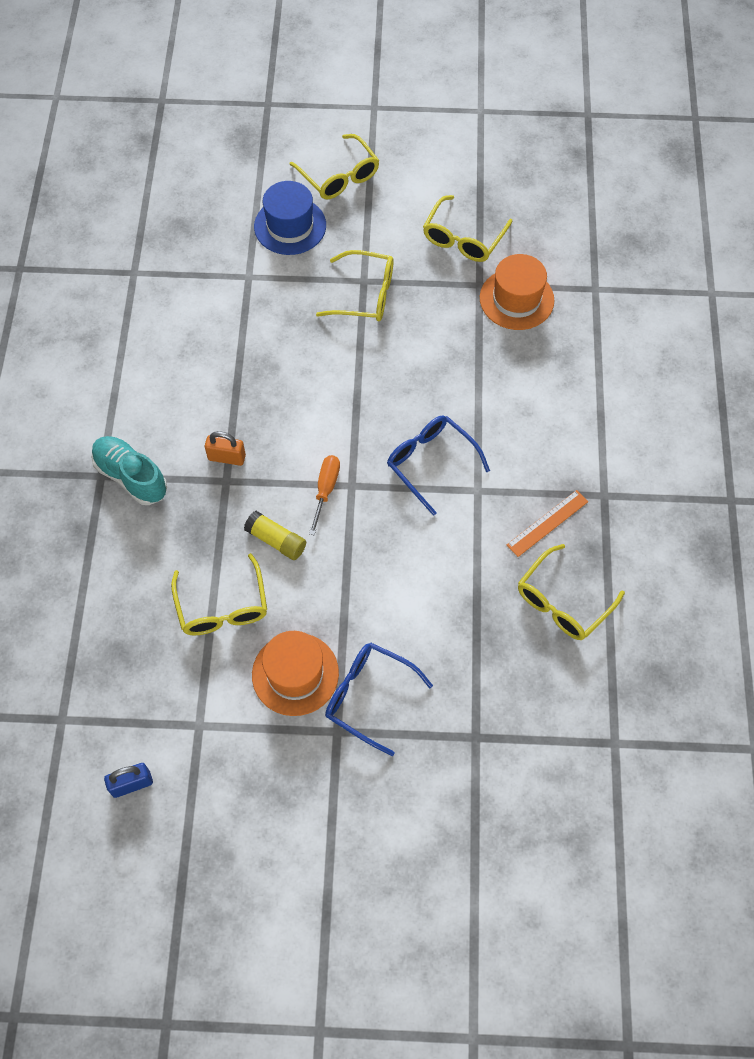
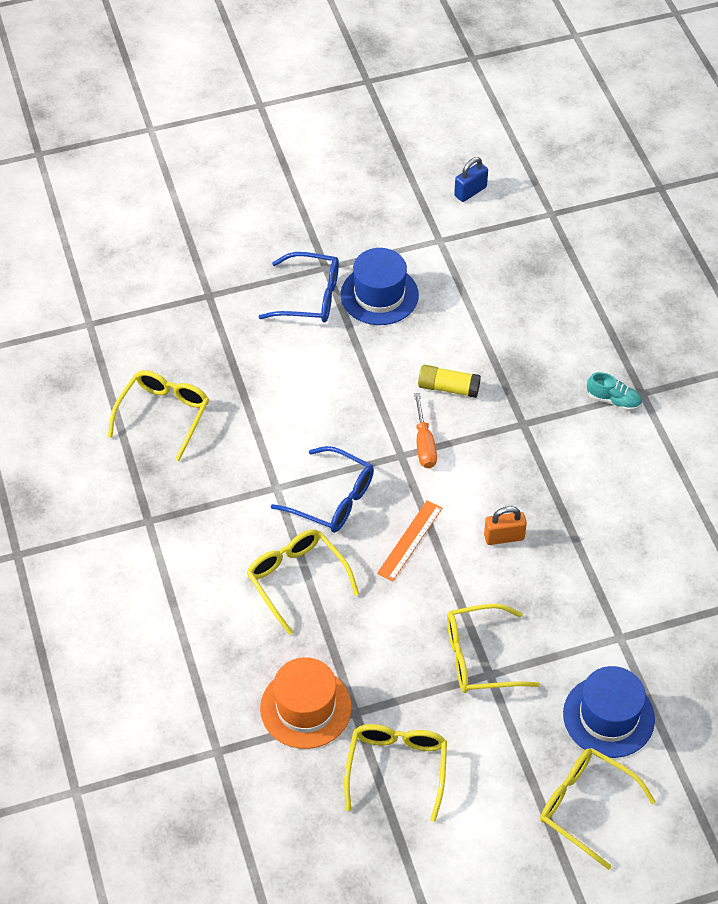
camera: 160 degrees right, 10 degrees down
turquoise shoe [91,436,167,505] -> turquoise shoe [587,372,642,411], size x0.59
yellow glasses [171,553,267,636] -> yellow glasses moved to [247,529,359,635]
orange padlock [205,431,246,466] -> orange padlock moved to [484,506,527,545]
orange hat [252,631,339,716] -> blue hat [341,248,419,325]
orange ruler [507,490,588,557] -> orange ruler moved to [377,500,442,581]

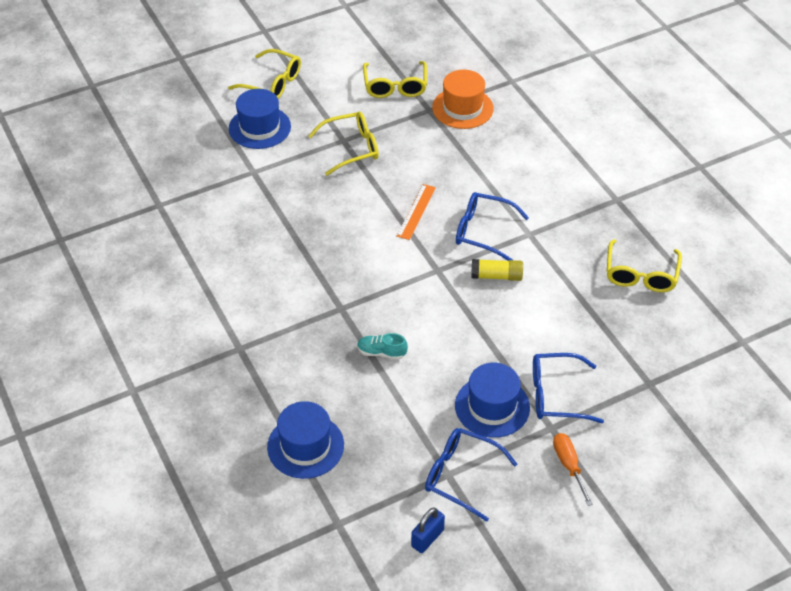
camera: 170 degrees right, 5 degrees down
yellow glasses [247,529,359,635] -> none
orange screwdriver [414,393,437,468] -> orange screwdriver moved to [553,433,593,506]
yellow glue stick [418,365,481,398] -> yellow glue stick moved to [471,259,523,281]
orange padlock [484,506,527,545] -> none
turquoise shoe [587,372,642,411] -> turquoise shoe moved to [357,333,408,360]
none -> blue hat [267,401,344,479]
none -> blue glasses [425,428,517,522]

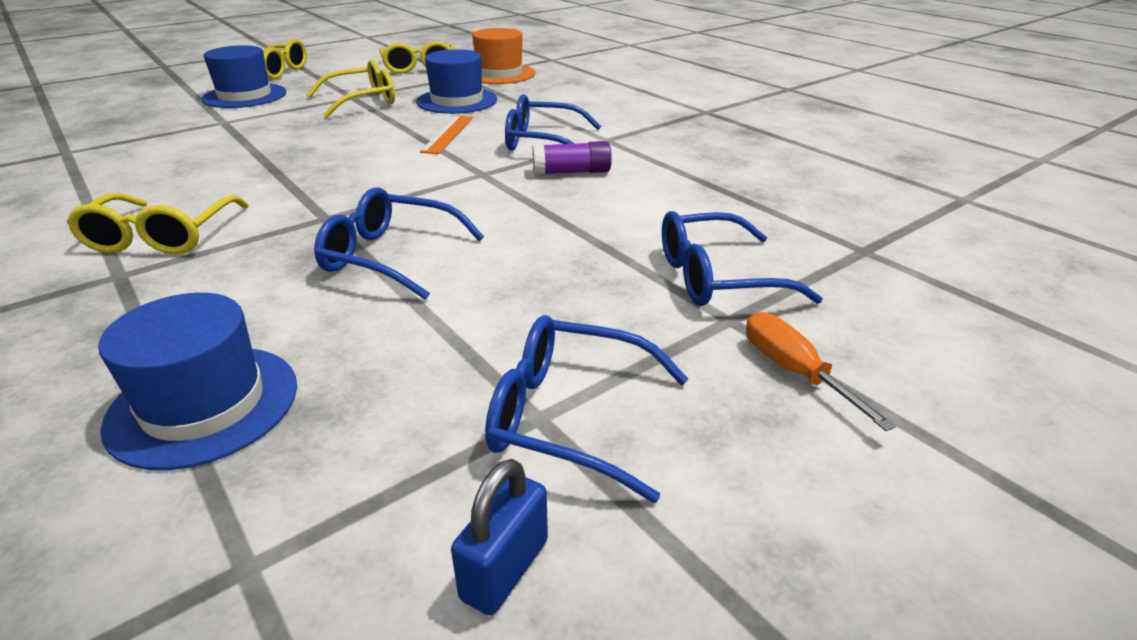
camera: 10 degrees left, 15 degrees down
turquoise shoe [357,333,408,360] -> blue glasses [314,187,484,300]
blue hat [455,363,530,438] -> blue hat moved to [416,49,498,114]
yellow glue stick [471,259,523,281] -> purple glue stick [532,141,612,175]
yellow glasses [607,239,682,292] -> yellow glasses moved to [67,193,249,254]

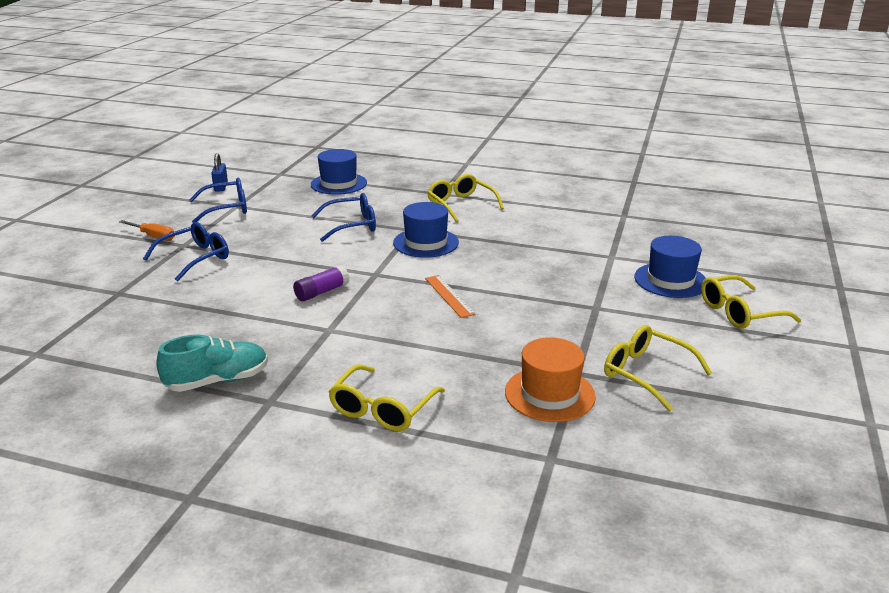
camera: 145 degrees right, 5 degrees down
yellow glasses [306,60,395,118] -> yellow glasses moved to [328,364,445,431]
blue hat [416,49,498,114] -> blue hat moved to [393,202,459,258]
blue glasses [505,94,602,151] -> none
none -> turquoise shoe [156,334,268,392]

